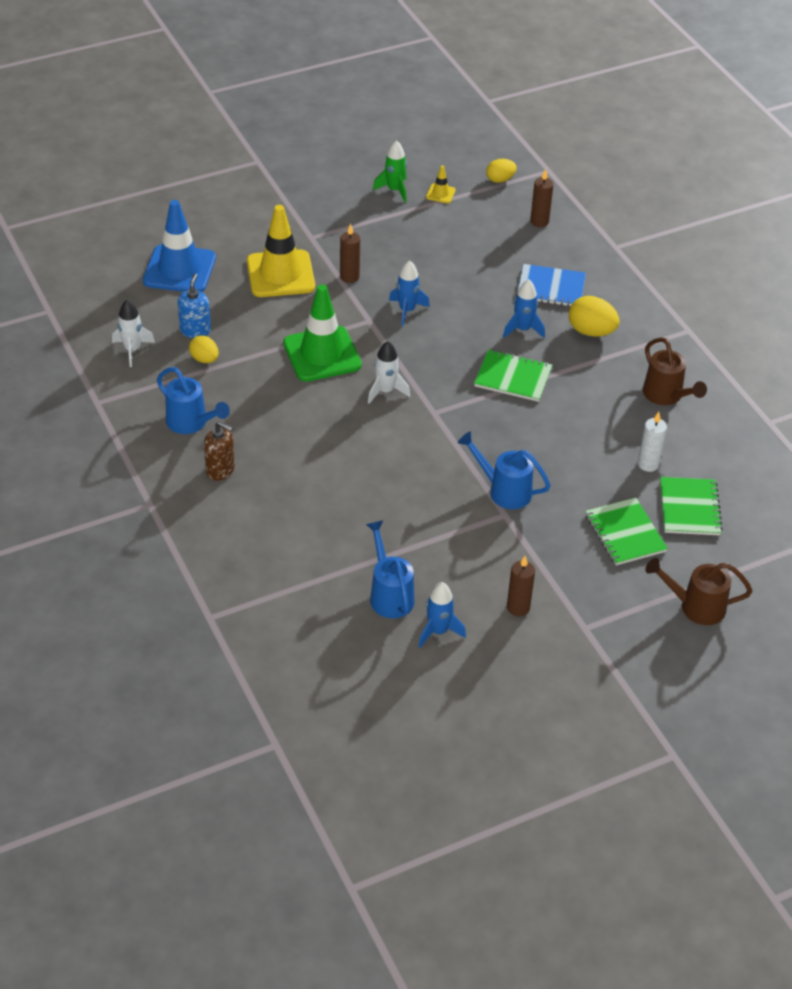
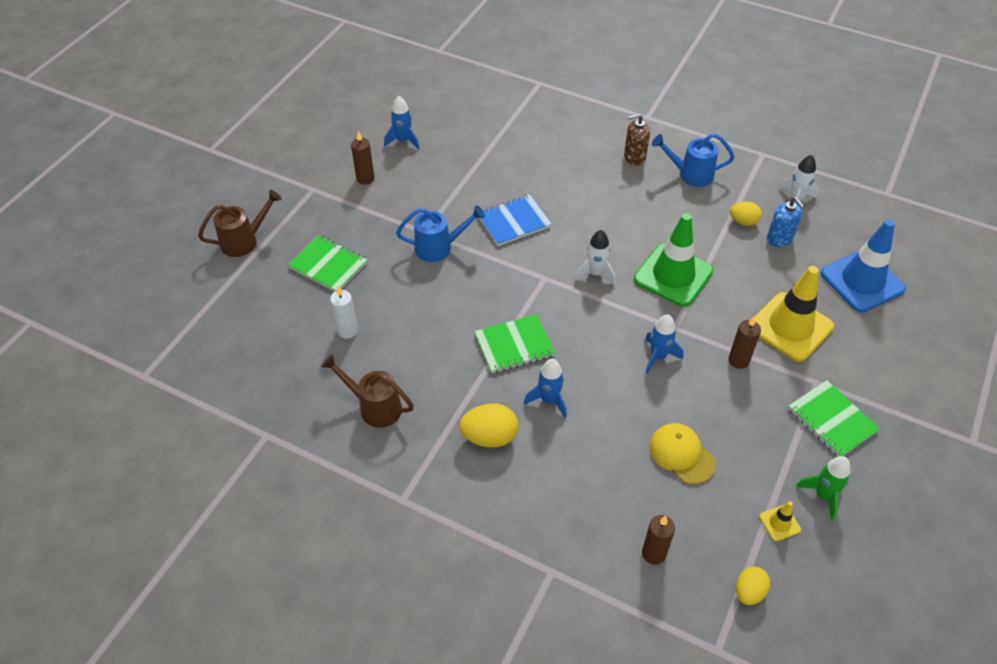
camera: 145 degrees right, 5 degrees up
blue watering can [366,520,414,618] -> none
blue notebook [517,264,586,306] -> blue notebook moved to [479,195,552,246]
green notebook [660,477,723,535] -> green notebook moved to [788,380,880,457]
none -> yellow cap [649,423,716,484]

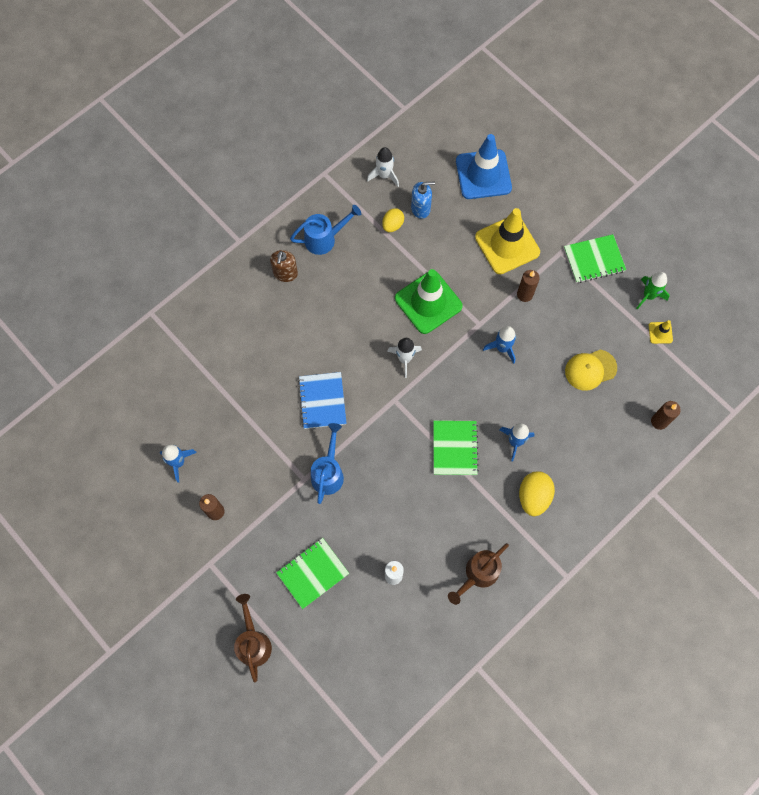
camera: 70 degrees left, 20 degrees up
blue watering can [652,133,735,187] -> blue watering can turned 135 degrees counterclockwise [290,205,361,255]
yellow egg [736,567,770,605] -> none

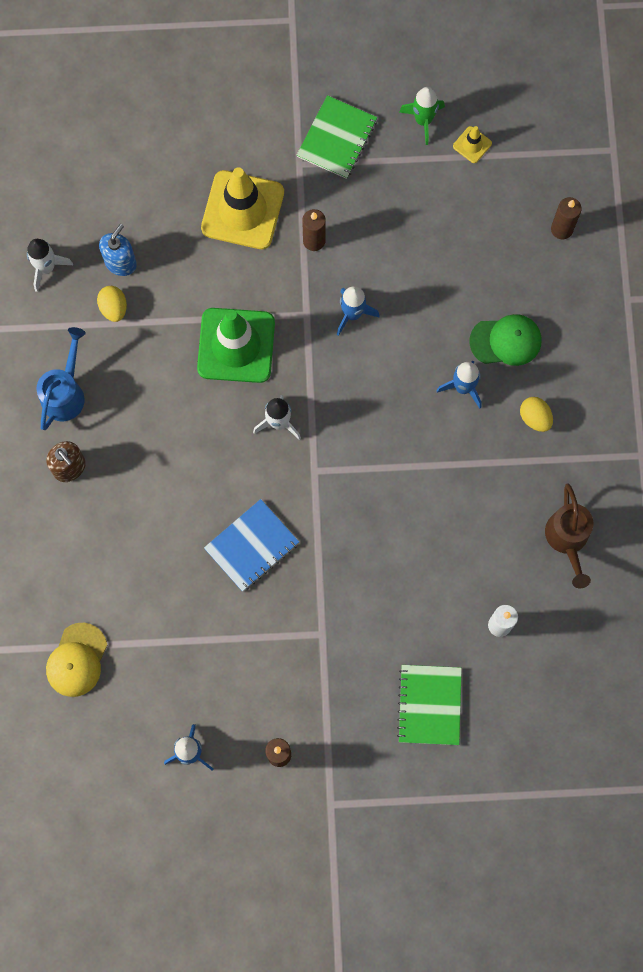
camera: 50 degrees left, 5 degrees up
brown watering can [234,594,272,682] -> none
blue notebook [298,372,347,429] -> blue notebook turned 75 degrees counterclockwise [204,499,299,592]
blue watering can [311,423,344,504] -> none
green notebook [433,420,479,475] -> none
blue traffic cone [456,134,512,199] -> none
yellow egg [519,471,555,516] -> yellow egg [520,397,553,432], size x0.64
yellow cap [565,350,617,391] -> yellow cap moved to [46,623,107,697]
none -> green cap [469,314,541,366]

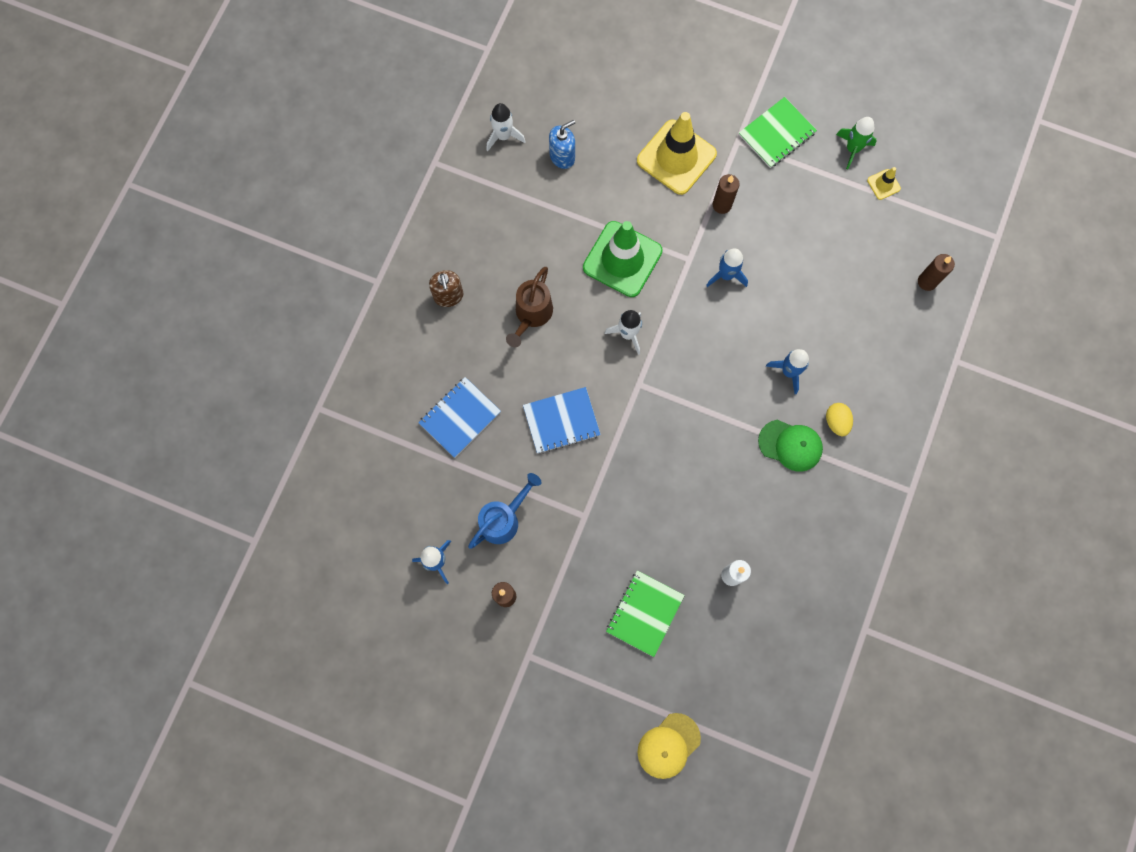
camera: 25 degrees right, 0 degrees up
blue watering can [37,327,86,430] -> blue watering can moved to [468,473,542,549]
yellow cap [46,623,107,697] -> yellow cap moved to [637,713,701,779]
yellow egg [97,286,127,322] -> none
green cap [469,314,541,366] -> green cap moved to [758,420,823,472]
brown watering can [545,483,593,588] -> brown watering can moved to [506,267,553,347]
none -> blue notebook [418,377,501,458]

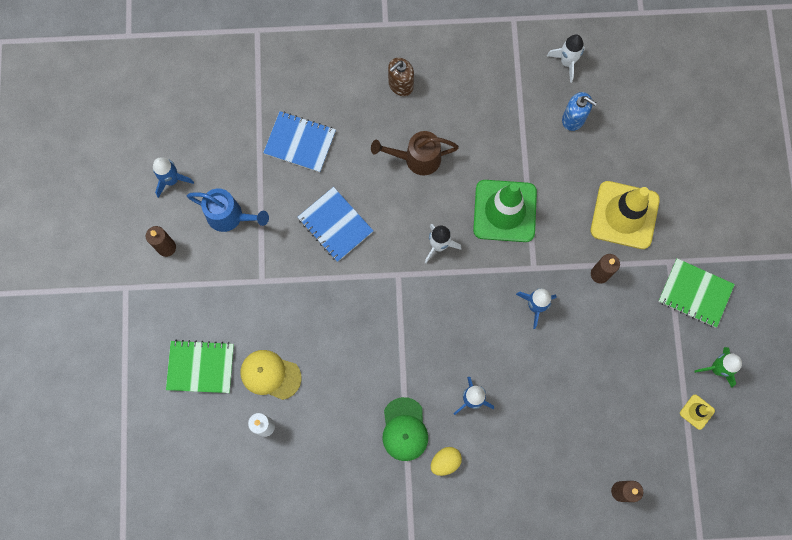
camera: 65 degrees right, 0 degrees up
yellow cap [637,713,701,779] -> yellow cap moved to [241,350,302,400]

